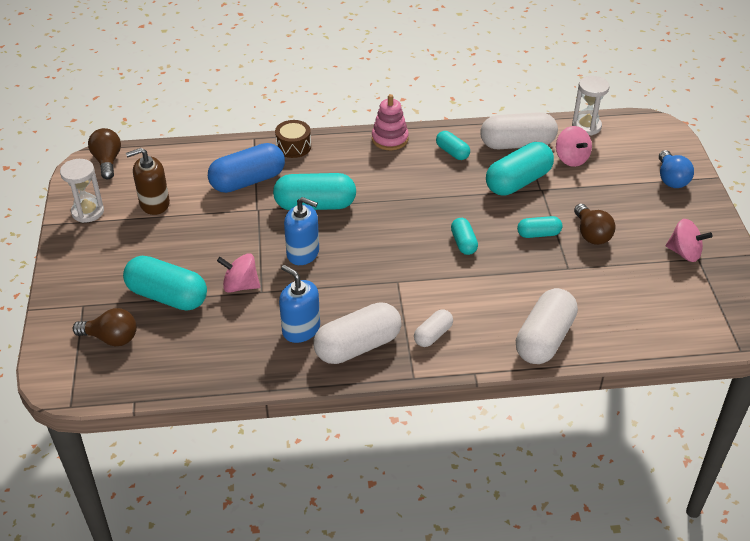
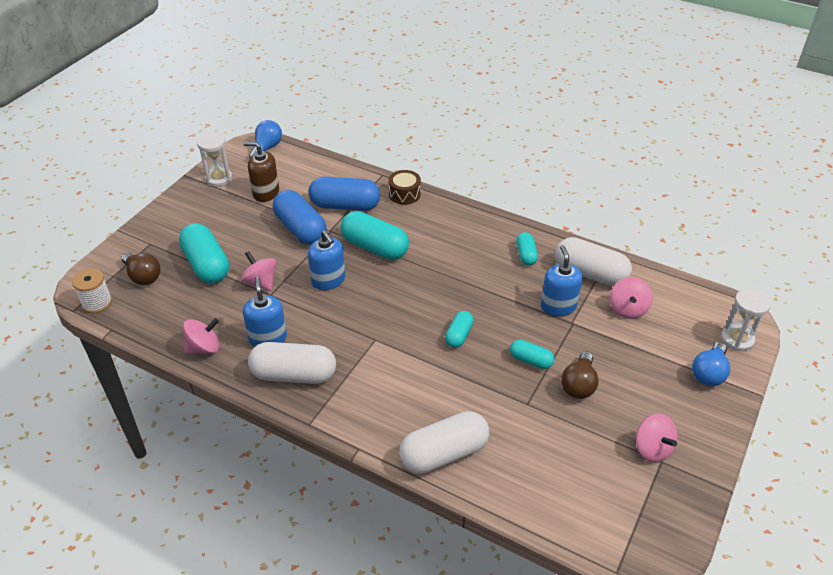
camera: 35 degrees right, 0 degrees up
brown light bulb [88,128,121,179] -> blue light bulb [249,120,282,158]
pink stacking toy [372,94,409,150] -> none
white capsule [414,309,453,347] -> none
turquoise capsule [486,142,554,196] -> blue soap dispenser [541,245,583,316]
white hourglass [572,76,609,136] -> white hourglass moved to [721,288,771,351]
none -> white spool [72,268,112,314]
none -> pink spinning top [183,318,220,354]
none -> blue capsule [273,190,327,245]

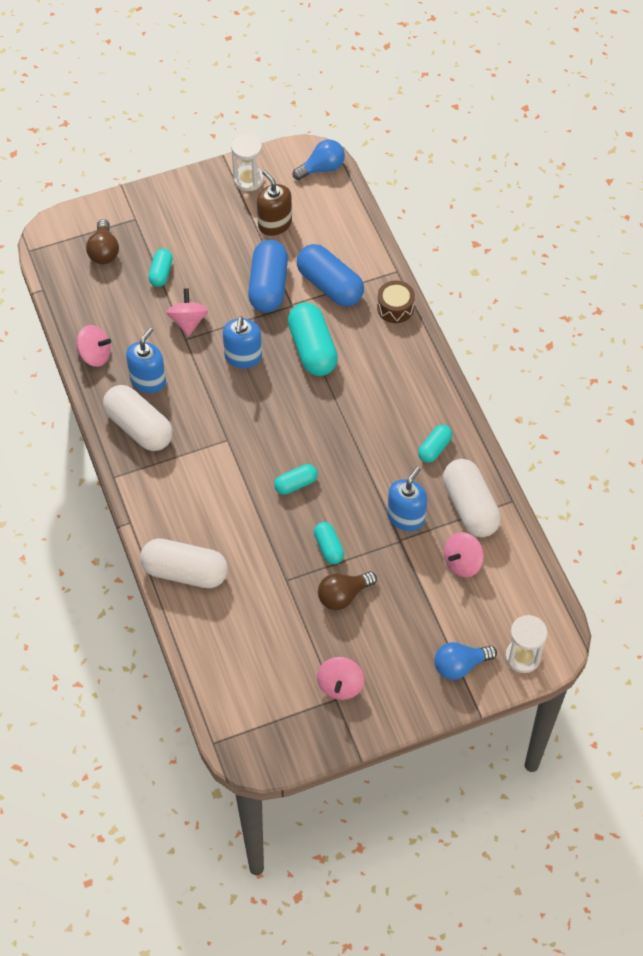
camera: 40 degrees right, 15 degrees up
white spool [72,268,112,314] -> none
turquoise capsule [179,223,229,283] -> turquoise capsule [148,249,172,287], size x0.53

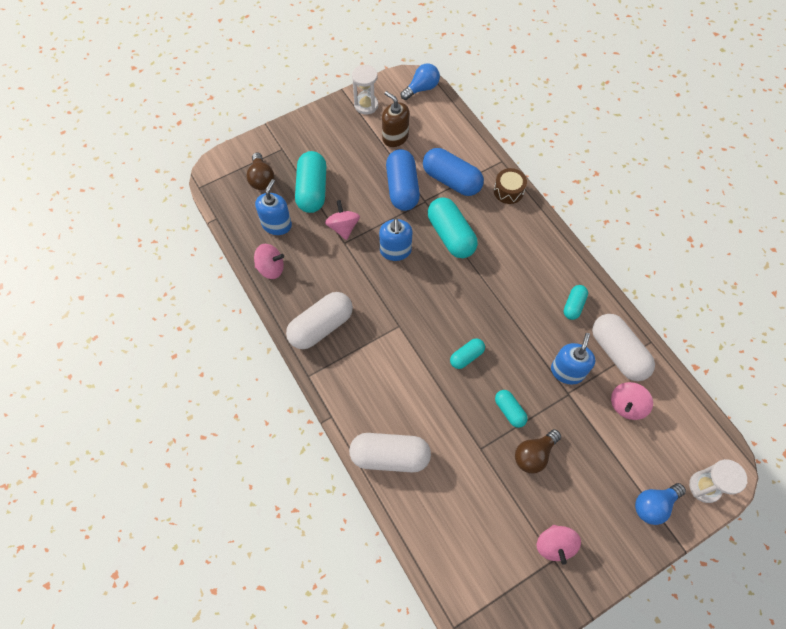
camera: 10 degrees left, 5 degrees up
white capsule [103,385,173,451] -> white capsule turned 75 degrees counterclockwise [286,292,353,349]
blue soap dispenser [126,328,166,393] -> blue soap dispenser moved to [255,179,292,235]
turquoise capsule [148,249,172,287] -> turquoise capsule [295,151,326,213], size x1.87

